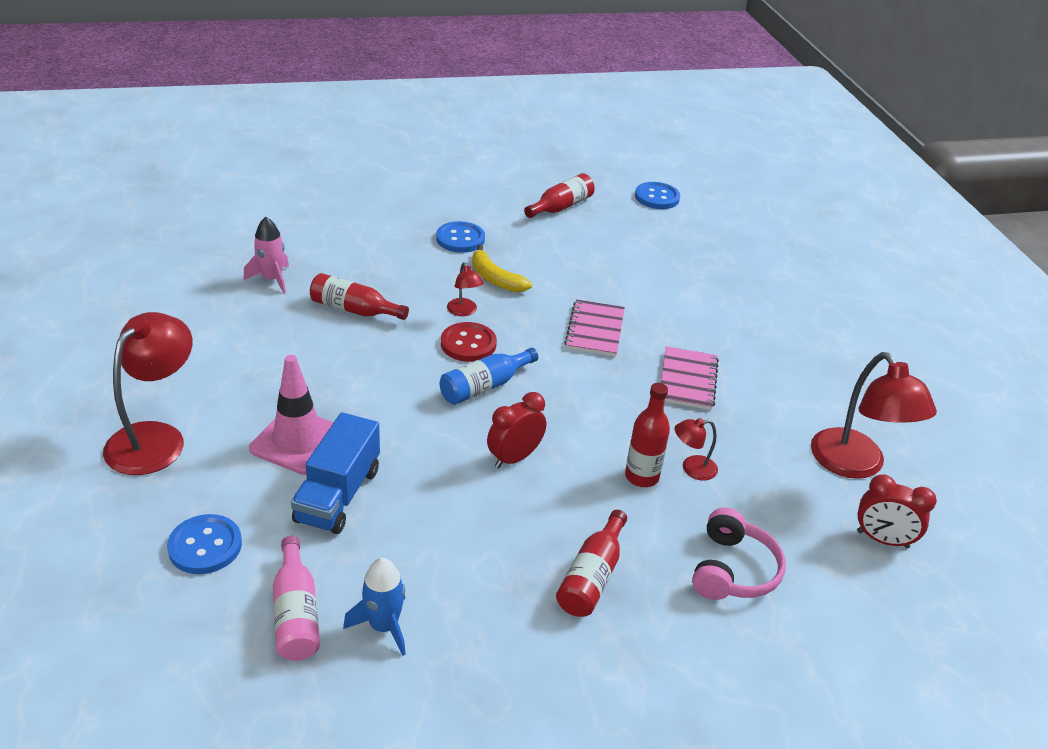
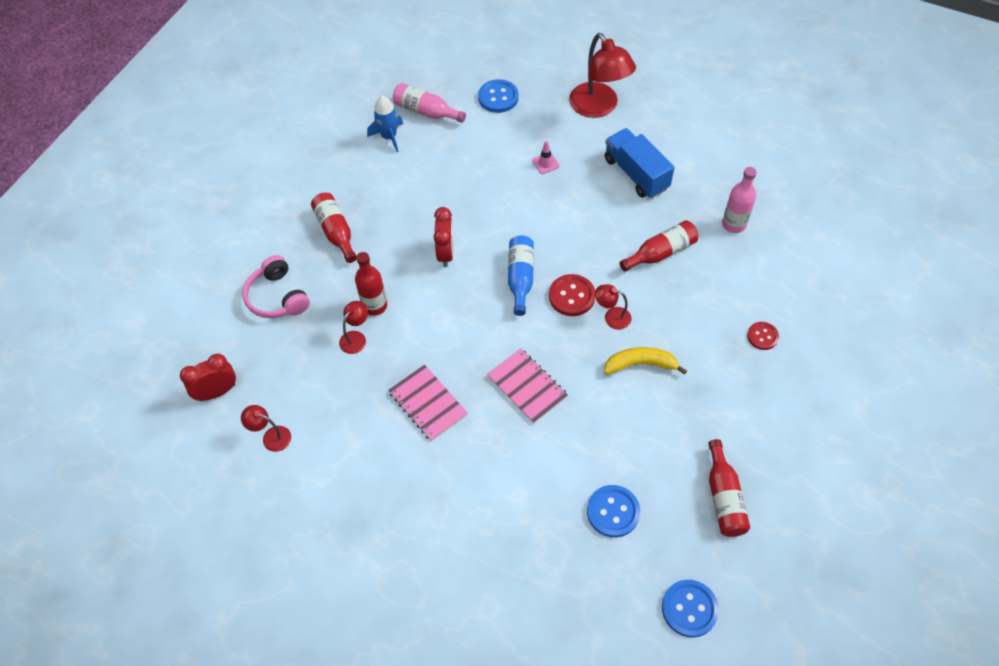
camera: 135 degrees right, 20 degrees up
pink rocket [243,217,289,294] -> pink bottle [722,167,757,233]
pink traffic cone [249,355,334,475] -> pink traffic cone [532,141,560,174], size x0.44
blue truck [291,412,380,534] -> blue truck moved to [605,128,674,198]
blue button [436,221,485,253] -> blue button moved to [587,485,640,538]
red lamp [811,352,937,479] -> red lamp [241,405,291,452], size x0.48
none -> red button [747,322,779,350]

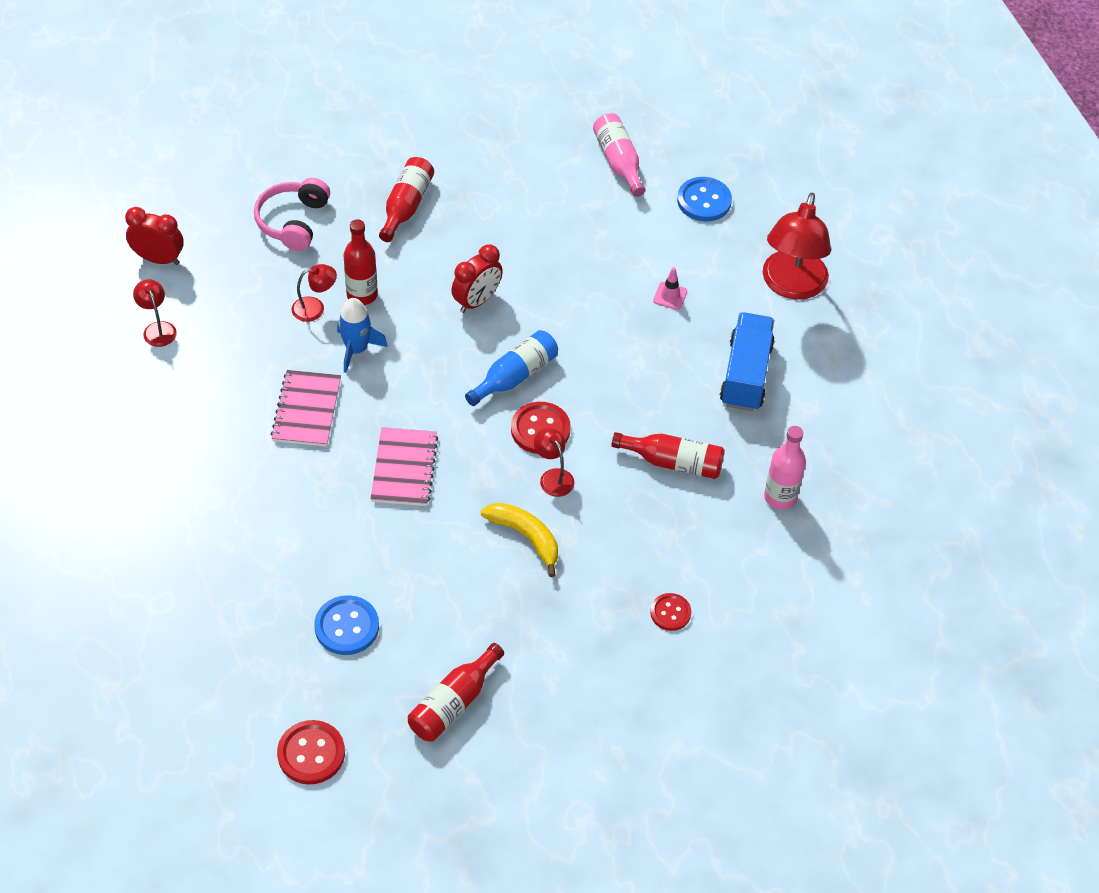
camera: 40 degrees right, 5 degrees down
blue rocket [367,96,403,152] -> blue rocket moved to [337,298,388,373]
blue button [662,580,719,638] -> red button [277,720,345,785]

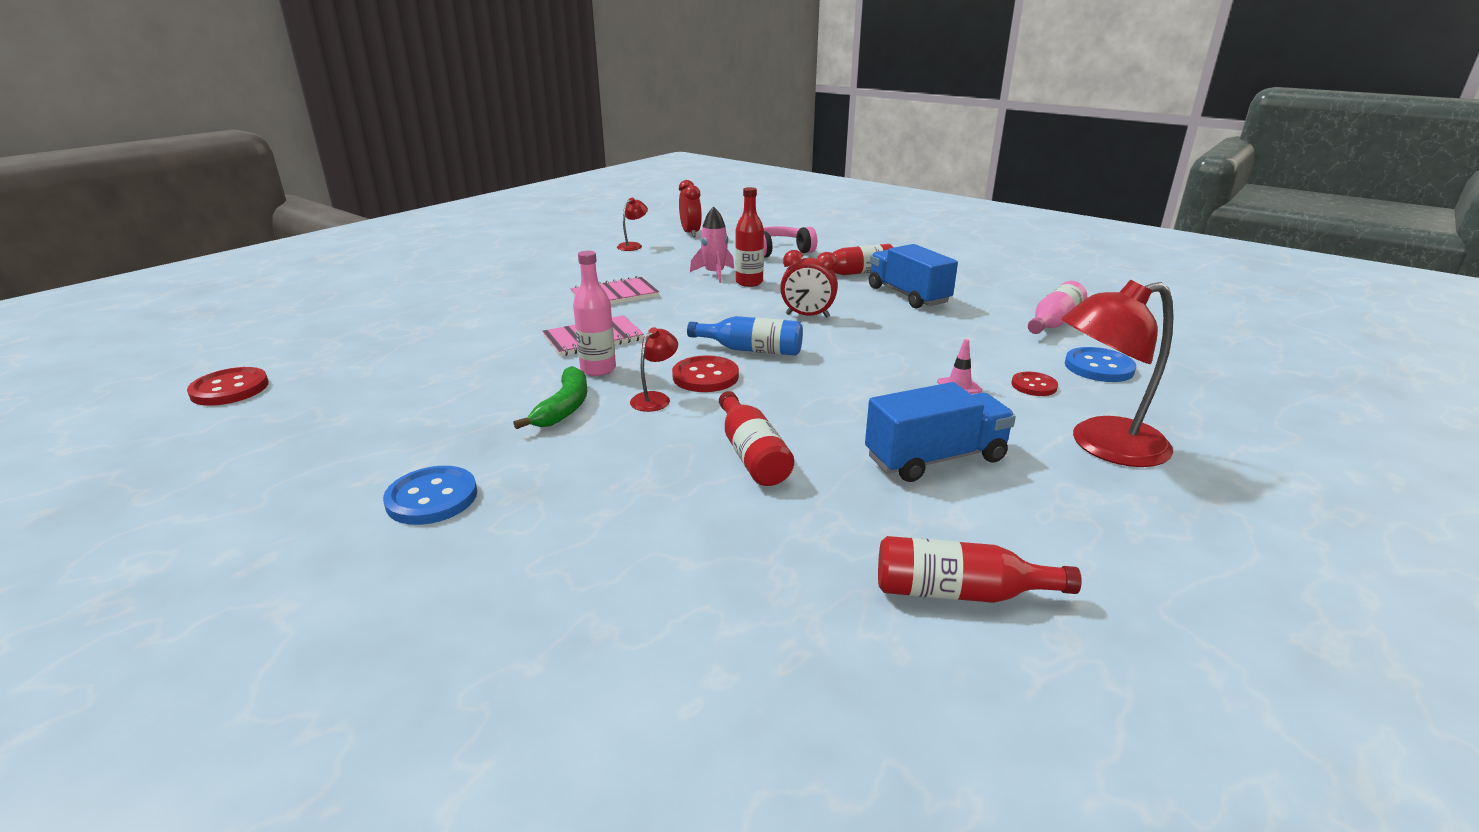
camera: 60 degrees right, 25 degrees down
red lamp [292,264,337,322] -> pink rocket [690,206,734,283]
blue button [314,595,379,655] -> blue button moved to [383,466,477,525]
blue rocket [337,298,388,373] -> none
red bottle [408,643,504,741] -> red bottle moved to [878,536,1082,603]
yellow banana [481,503,558,577] -> green banana [513,366,587,429]
red button [650,593,691,631] -> red button moved to [1011,372,1058,396]
pink bottle [764,426,806,510] -> pink bottle moved to [573,251,616,376]
none -> blue truck [869,244,958,308]

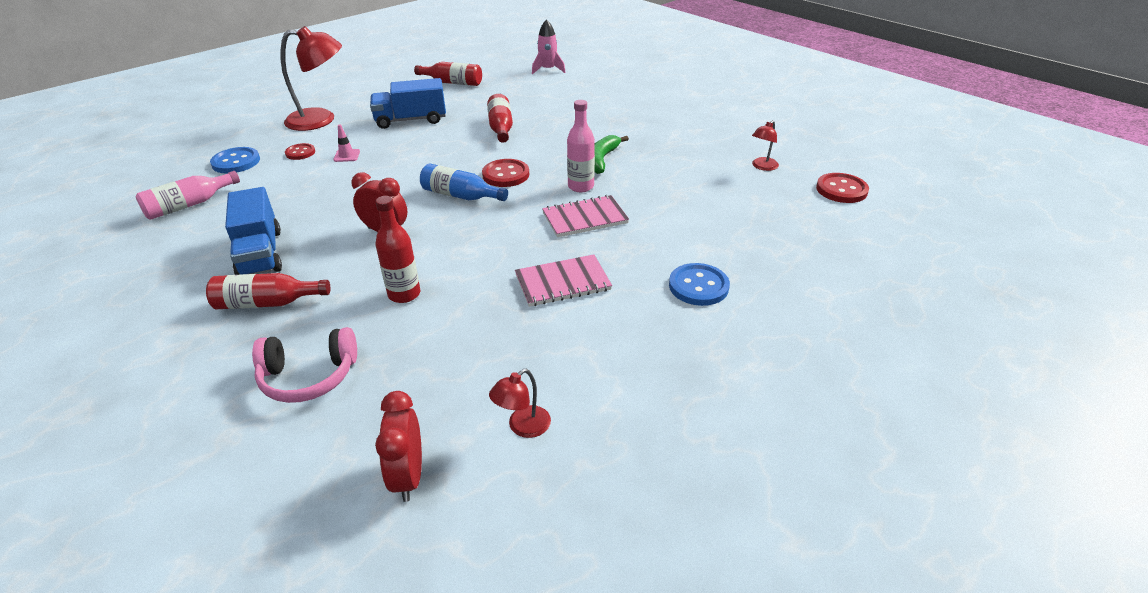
camera: 170 degrees left, 10 degrees up
blue button [383,466,477,525] -> blue button moved to [669,263,730,306]
red lamp [630,327,678,412] -> red lamp moved to [752,120,779,171]
pink rocket [690,206,734,283] -> pink rocket moved to [532,19,566,74]

